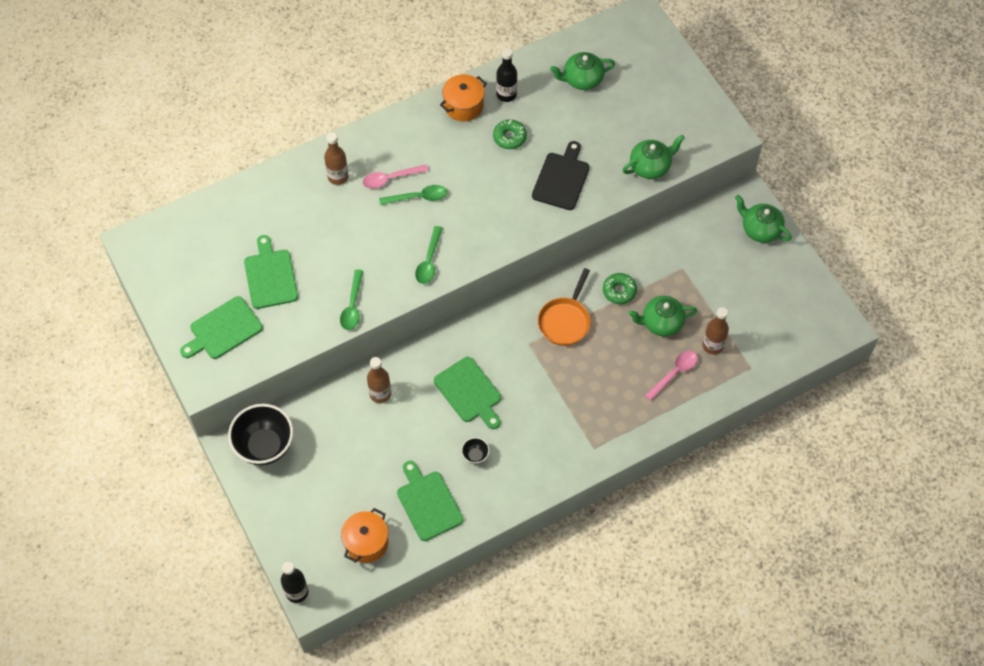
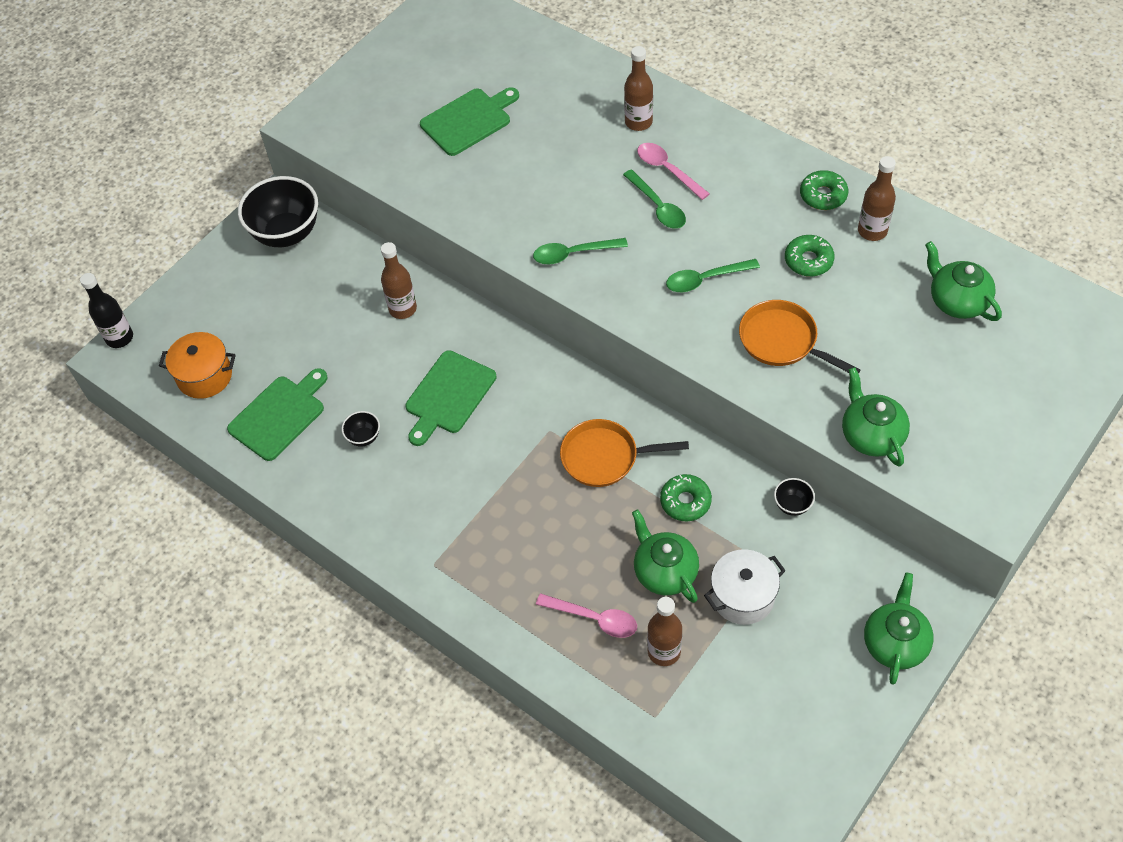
camera: 70 degrees right, 5 degrees down
green cutting board [180,296,263,359] -> none
green spoon [340,269,363,330] -> green spoon moved to [666,259,760,292]
orange pot [440,74,487,121] -> green donut [800,170,848,210]
black bottle [496,48,517,102] -> brown bottle [858,156,896,241]
black cutting board [532,141,590,210] -> orange pan [739,300,860,374]
green teapot [622,135,685,179] -> green teapot turned 150 degrees counterclockwise [842,367,910,467]
none -> white pot [704,549,786,625]
none -> black bowl [774,478,815,516]

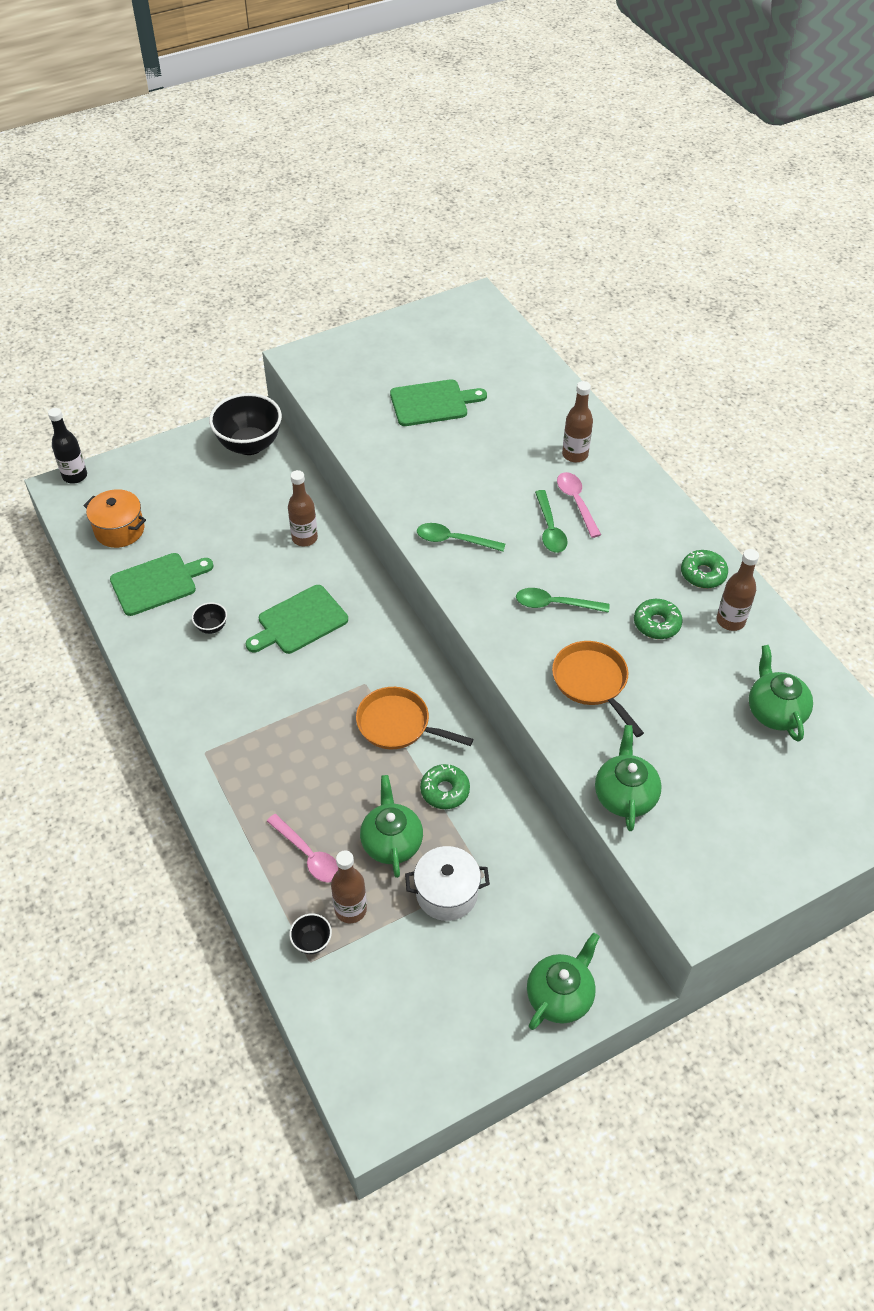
camera: 20 degrees right, 5 degrees down
black bowl [774,478,815,516] -> black bowl moved to [289,913,332,954]

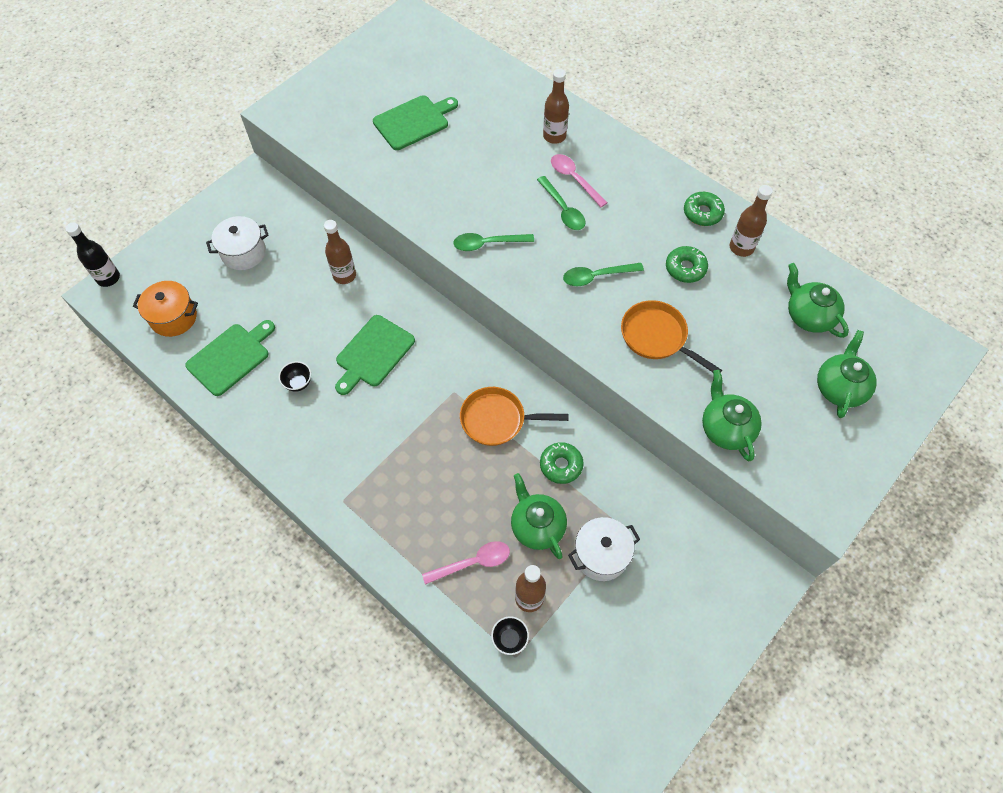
camera: 20 degrees left, 10 degrees up
black bowl [209,393,282,455] -> none
pink spoon [267,814,338,883] -> pink spoon turned 45 degrees counterclockwise [422,541,510,585]
green teapot [527,933,600,1030] -> green teapot moved to [817,330,877,418]
none -> white pot [206,216,269,270]

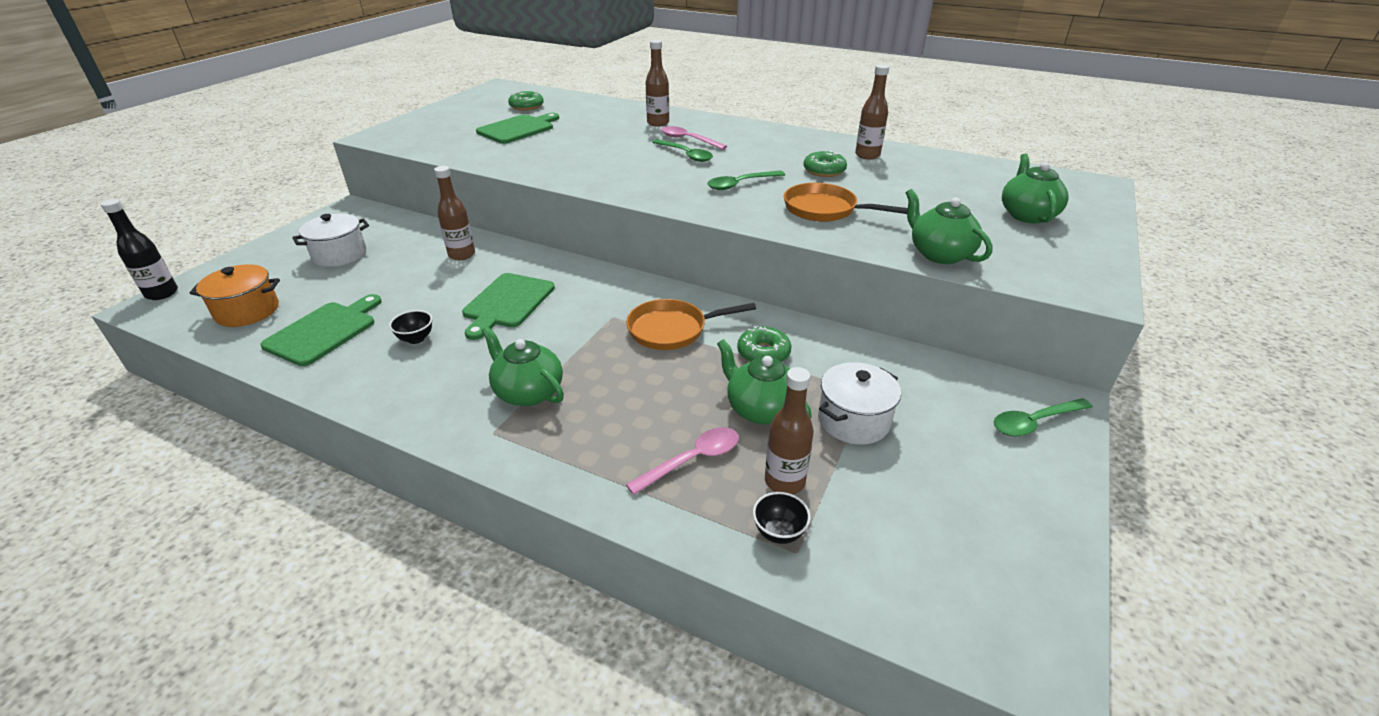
camera: 15 degrees left, 25 degrees down
green spoon [453,233,534,251] -> green spoon moved to [994,398,1093,436]
green donut [684,192,725,226] -> green donut moved to [508,91,544,111]
green teapot [787,263,849,338] -> green teapot moved to [481,326,564,406]

